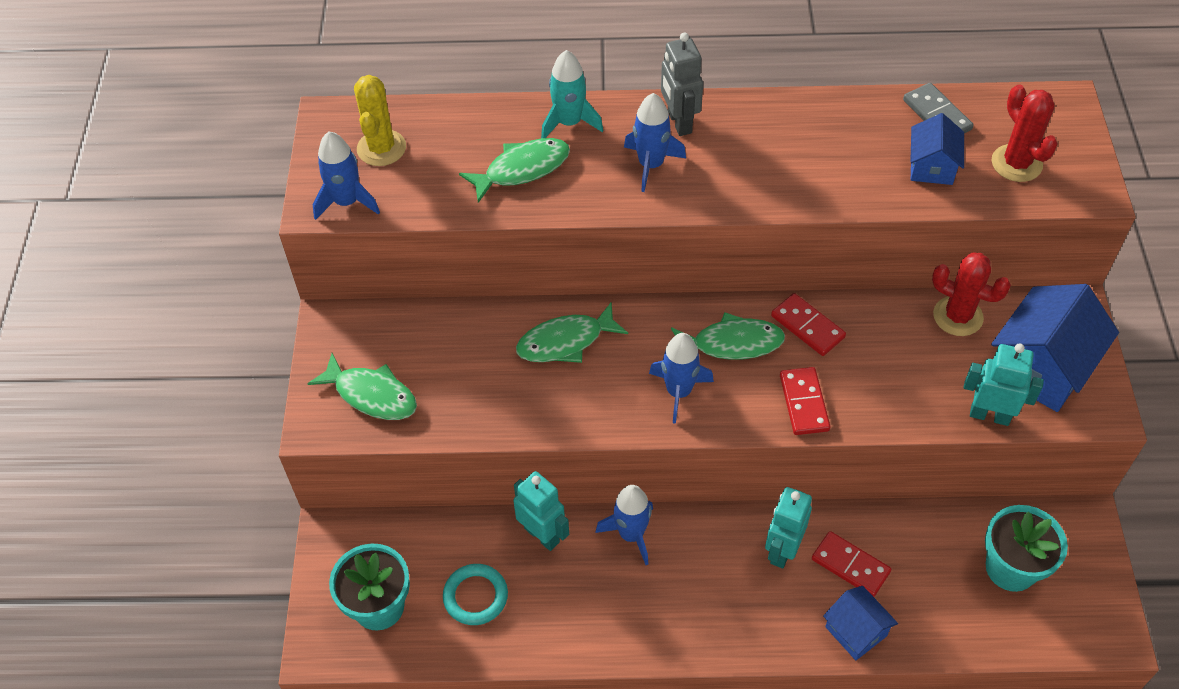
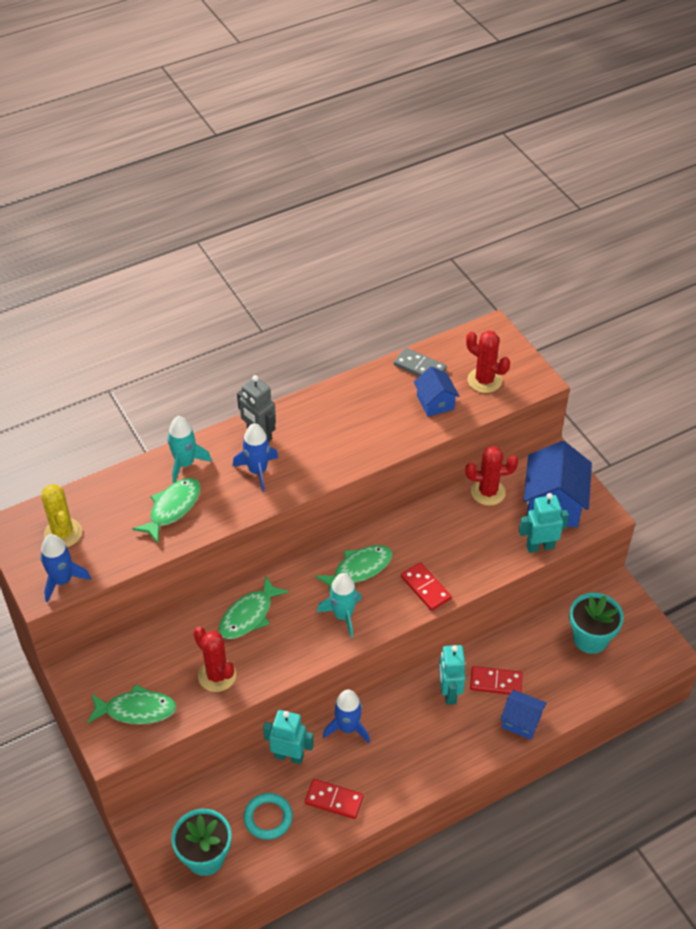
camera: 30 degrees left, 5 degrees down
blue rocket [649,333,714,424] -> turquoise rocket [317,573,362,638]
red domino [771,293,846,356] -> red domino moved to [305,779,364,819]
none -> red cactus [193,627,236,692]

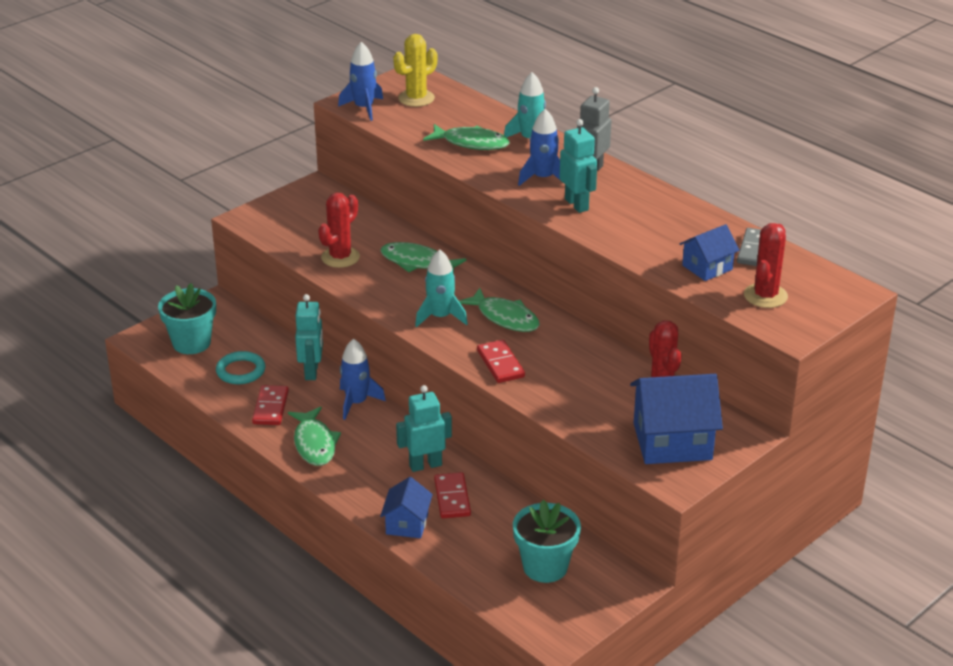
camera: 75 degrees right, 15 degrees down
green fish [87,684,177,725] -> green fish moved to [288,407,341,466]
red domino [401,562,451,611] -> red domino turned 60 degrees counterclockwise [477,340,525,383]
turquoise robot [519,493,569,553] -> turquoise robot moved to [559,119,597,213]

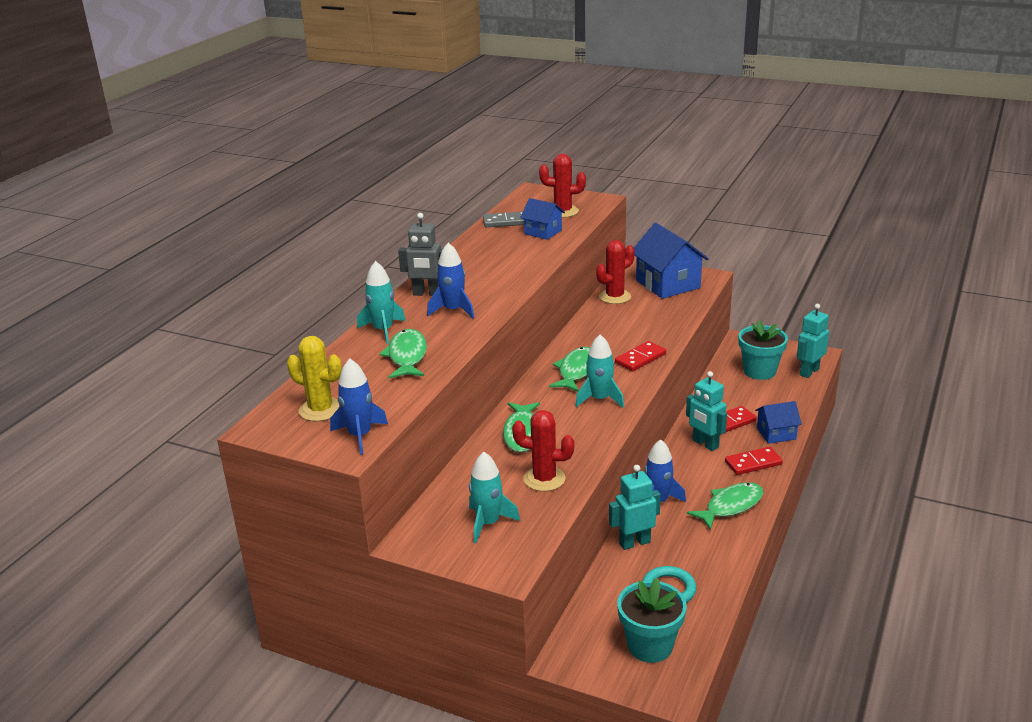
camera: 110 degrees left, 5 degrees down
red domino [252,385,289,425] -> red domino moved to [725,447,783,475]
turquoise robot [559,119,597,213] -> turquoise robot moved to [797,304,829,378]
none -> turquoise rocket [469,452,520,543]

